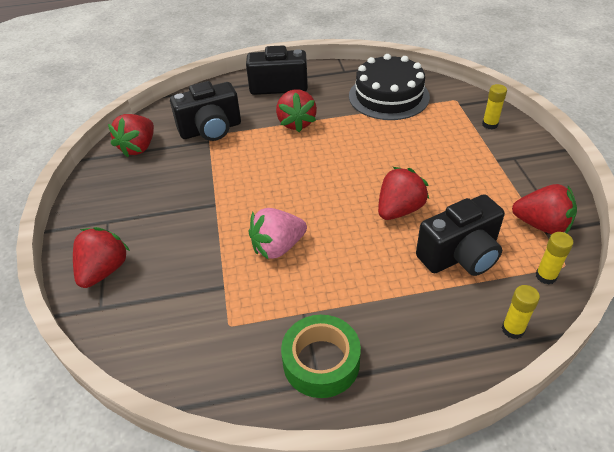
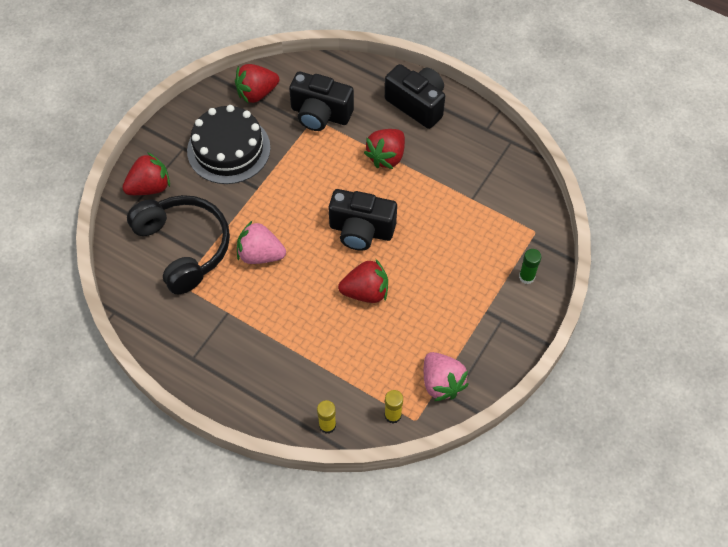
camera: 40 degrees right, 15 degrees up
green tape [281,315,361,398] -> none
black cake [349,54,430,120] -> black cake moved to [187,105,271,184]
black camera [416,194,505,276] -> black camera moved to [329,189,397,250]
yellow glue stick [482,84,507,129] -> green glue stick [519,249,541,284]
red strawberry [512,184,577,234] -> pink strawberry [424,352,469,401]
none -> black headphones [127,195,230,294]

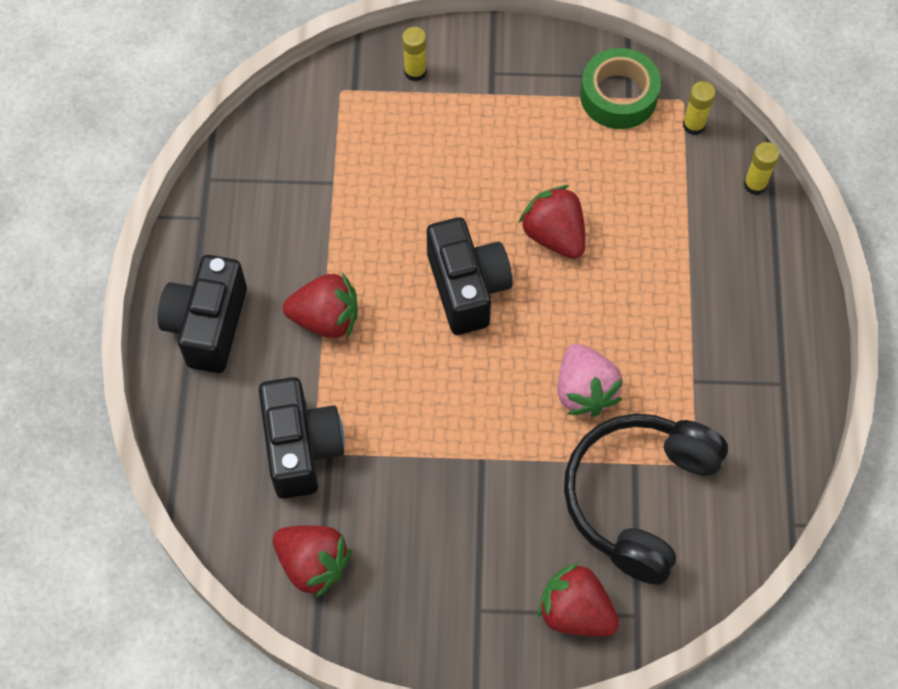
camera: 120 degrees left, 5 degrees up
black cake [187,105,271,184] -> none
pink strawberry [424,352,469,401] -> green tape [580,48,661,129]
green glue stick [519,249,541,284] -> yellow glue stick [402,27,427,81]

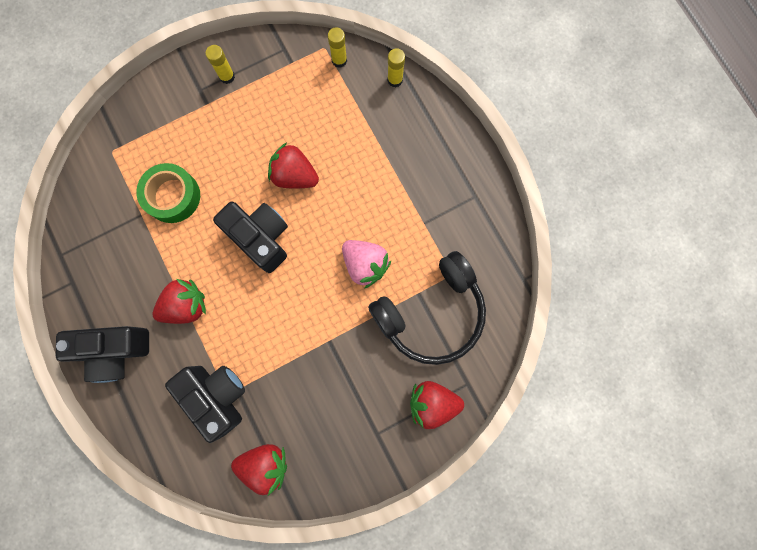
camera: 30 degrees left, 15 degrees up
black camera [158,255,247,373] -> black camera turned 75 degrees counterclockwise [56,326,149,383]
yellow glue stick [402,27,427,81] -> yellow glue stick moved to [205,45,235,84]
black headphones [564,414,728,585] -> black headphones turned 120 degrees counterclockwise [368,251,486,365]
green tape [580,48,661,129] -> green tape moved to [136,163,200,223]

